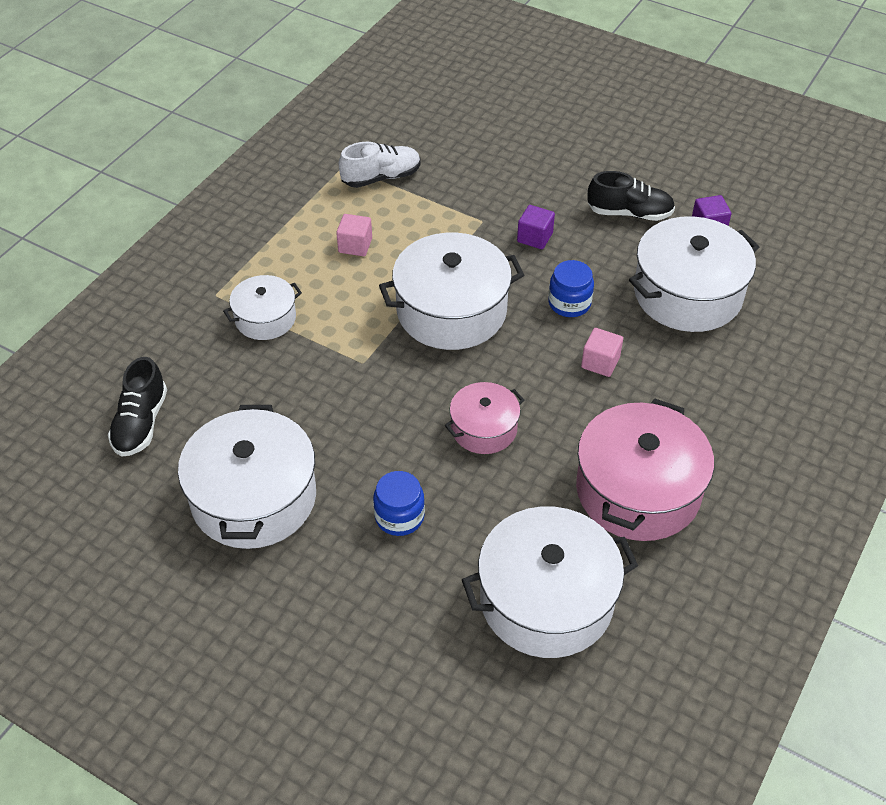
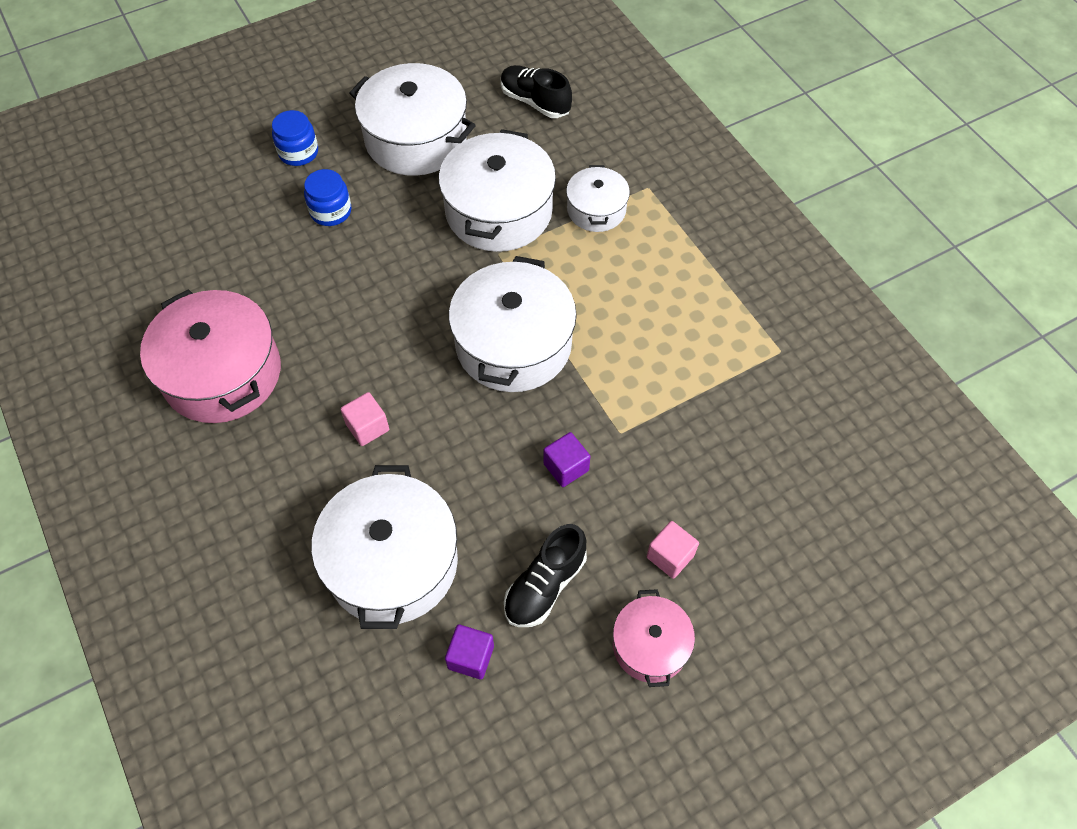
camera: 120 degrees right, 10 degrees up
pink cube [336,214,372,256] -> pink cube moved to [647,521,699,579]
white shoe [339,142,421,188] -> none
pink pot [445,382,524,454] -> pink pot moved to [613,589,695,687]
white pot [462,506,638,658] -> white pot moved to [439,129,556,252]
blue jar [548,260,594,317] -> blue jar moved to [272,110,318,166]

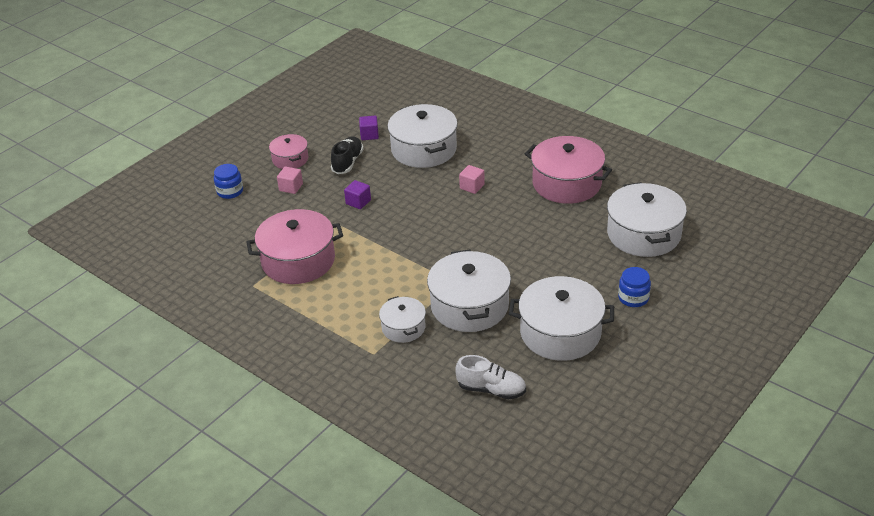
camera: 160 degrees right, 20 degrees down
blue jar [304,169,352,226] -> blue jar moved to [214,164,243,199]
white pot [449,256,577,392] -> white pot moved to [607,182,687,257]
black shoe [501,65,572,118] -> white shoe [456,355,526,399]
none -> pink pot [246,209,343,284]

